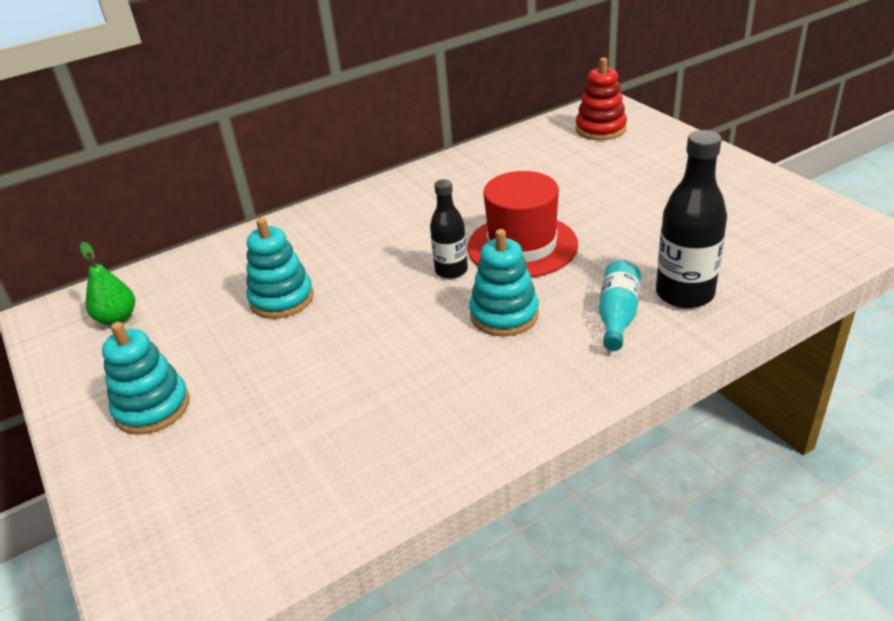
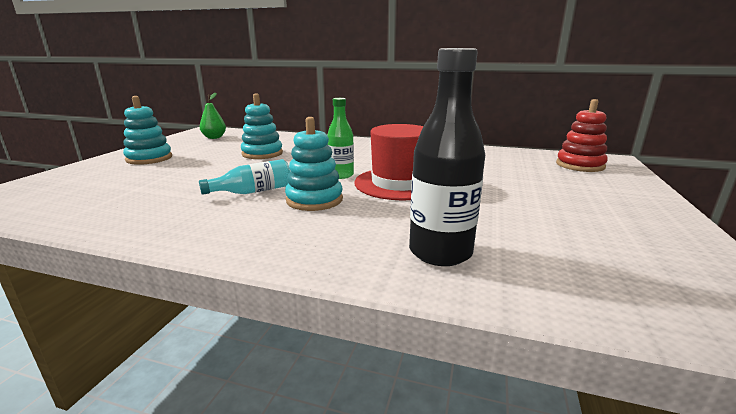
camera: 45 degrees right, 15 degrees down
black bottle [430,179,468,279] -> green bottle [327,98,354,179]
turquoise bottle [599,260,641,351] -> turquoise bottle moved to [199,159,290,195]

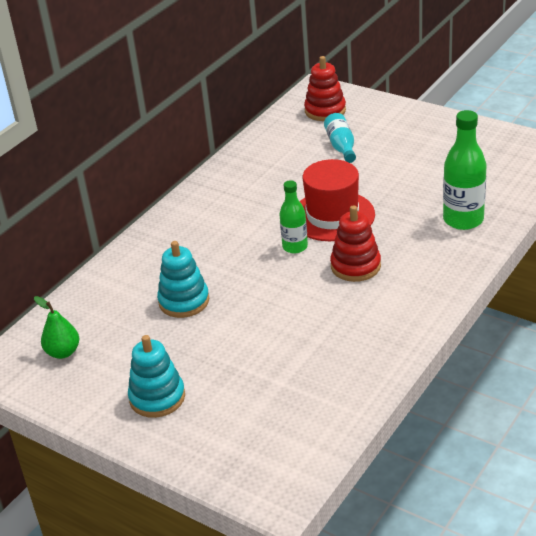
camera: 70 degrees left, 15 degrees up
turquoise bottle [199,159,290,195] -> turquoise bottle moved to [324,113,356,163]
turquoise stacking toy [285,117,343,211] -> red stacking toy [330,205,381,282]
black bottle [409,48,485,266] -> green bottle [443,110,487,230]

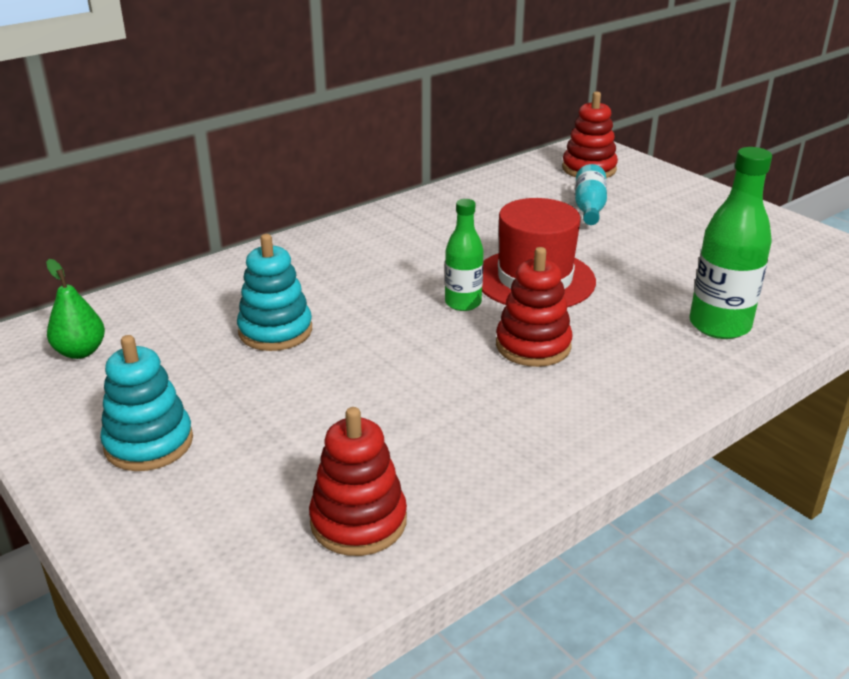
camera: 15 degrees right, 5 degrees down
none -> red stacking toy [309,407,407,556]

